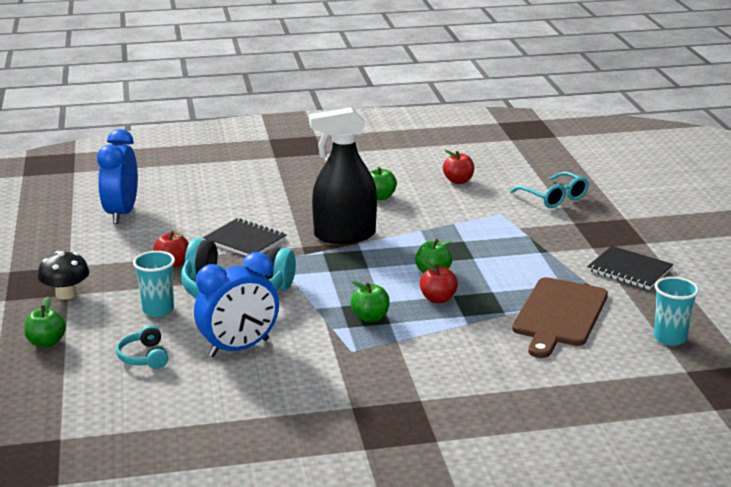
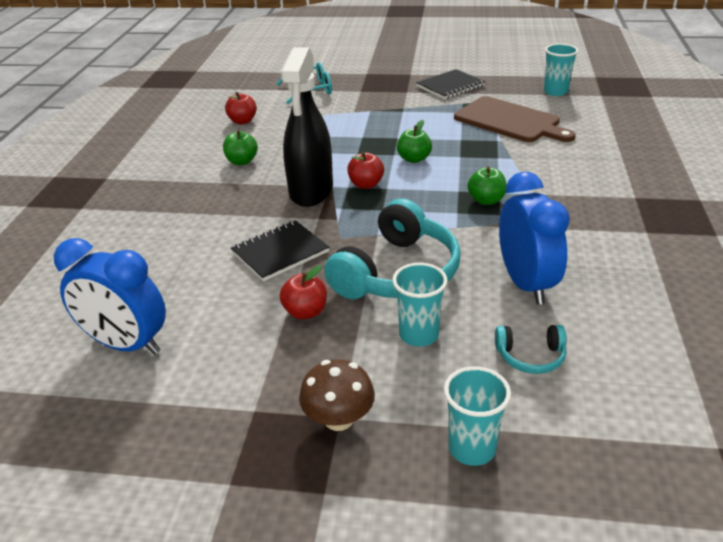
camera: 70 degrees left, 10 degrees up
green apple [24,297,66,347] -> turquoise cup [444,366,511,466]
black mushroom [38,251,90,300] -> brown mushroom [299,359,375,431]
red apple [420,261,458,303] -> red apple moved to [347,152,384,189]

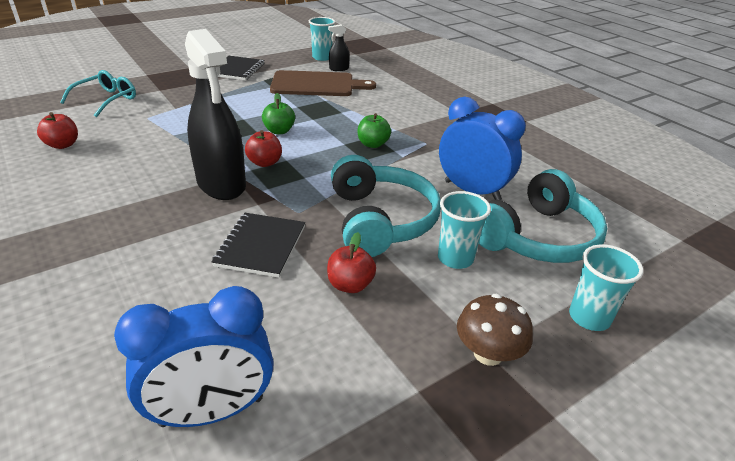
camera: 45 degrees left, 0 degrees up
green apple [223,130,258,165] -> none
turquoise headphones [495,325,567,374] -> turquoise headphones [479,169,607,263], size x2.15
none -> black spray bottle [328,24,350,71]

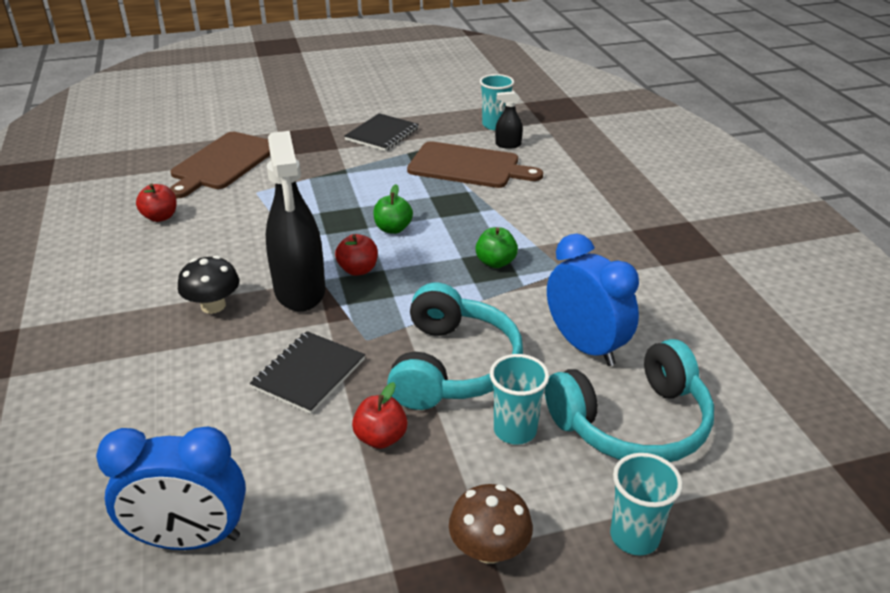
camera: 20 degrees right, 0 degrees up
turquoise glasses [60,70,136,117] -> brown cutting board [170,132,270,198]
none -> black mushroom [178,256,240,314]

